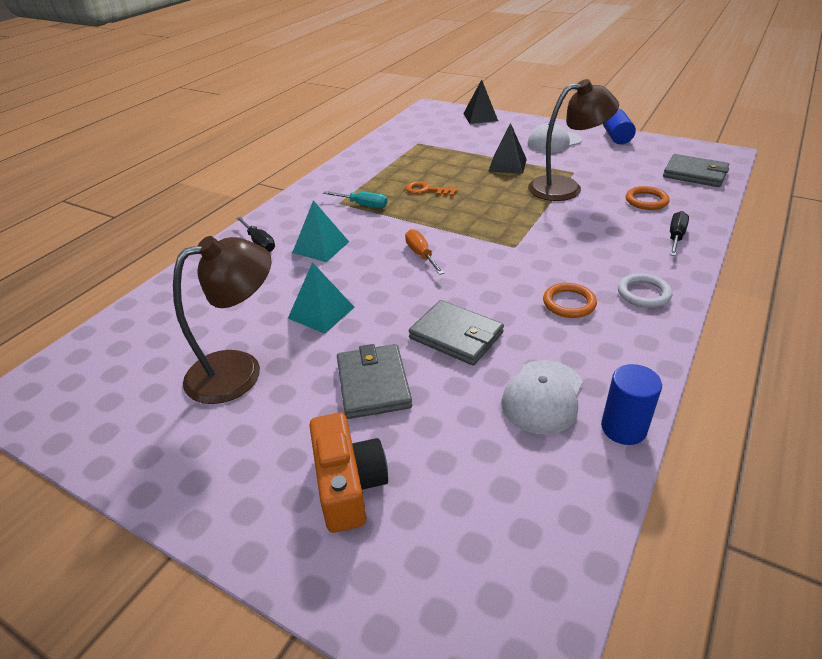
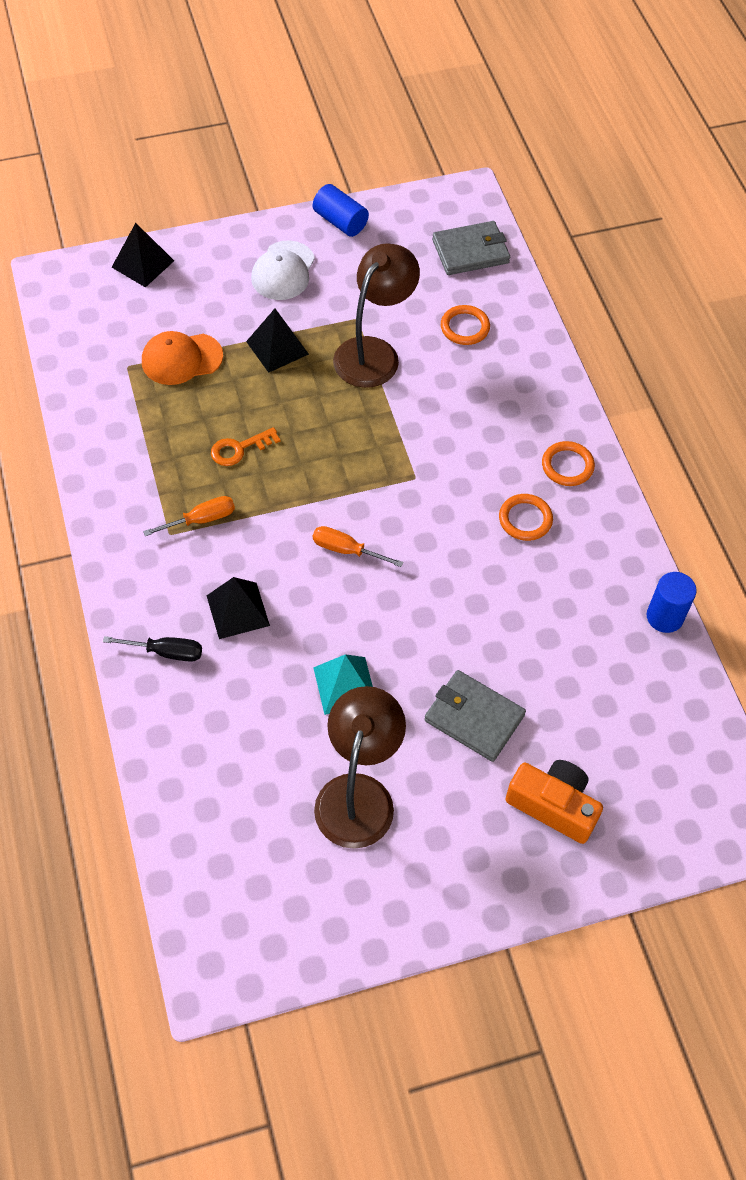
camera: 50 degrees left, 20 degrees up
turquoise pyramid [292,200,349,262] -> black pyramid [206,577,270,639]
turquoise screwdriver [323,191,387,208] -> orange screwdriver [143,496,235,536]
grey wallet [409,300,504,365] -> none
white cap [501,360,583,434] -> none
white ring [618,273,672,308] -> orange ring [542,441,595,486]
black screwdriver [670,211,689,256] -> none
none -> orange cap [142,331,223,385]

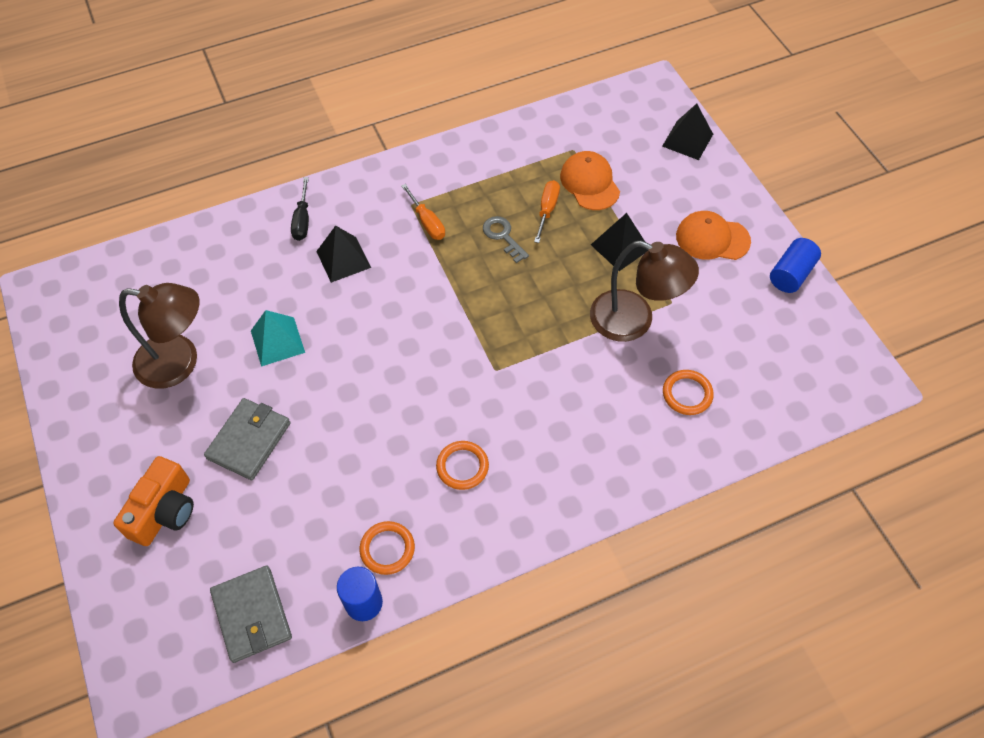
camera: 85 degrees right, 0 degrees up
orange key [211,427,281,466] -> grey key [483,216,529,263]
white cap [251,240,315,300] -> orange cap [676,211,751,260]
orange screwdriver [313,526,403,567] -> orange screwdriver moved to [534,180,560,243]
grey wallet [432,221,510,275] -> grey wallet moved to [210,566,292,663]
orange ring [542,441,595,486] -> orange ring moved to [360,521,415,575]

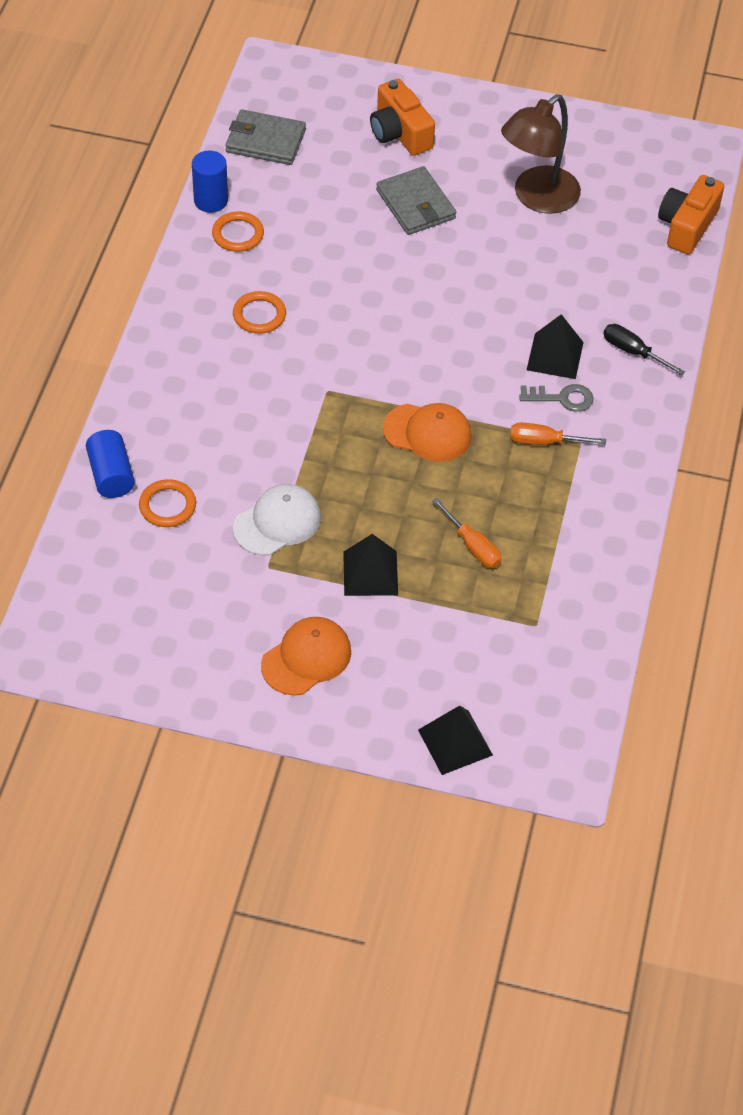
camera: 125 degrees right, 5 degrees down
turquoise pyramid [251,310,305,367] -> none
grey key [483,216,529,263] -> grey key moved to [519,384,594,412]
orange cap [560,151,620,210] -> orange cap moved to [383,403,472,462]
brown lamp [590,241,699,342] -> white cap [233,484,321,556]
blue cylinder [770,238,821,293] -> blue cylinder moved to [86,430,135,498]
none -> orange camera [658,175,724,255]

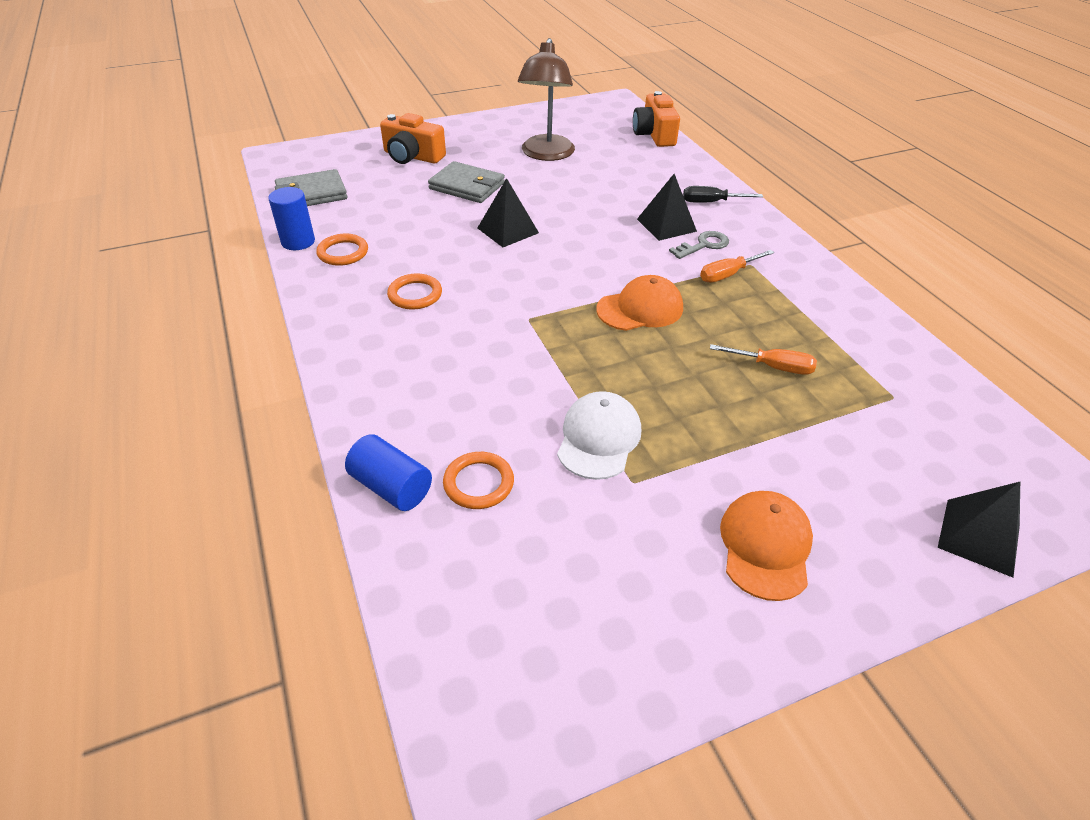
camera: 35 degrees left, 10 degrees down
black pyramid [343,534,398,596] -> black pyramid moved to [478,178,539,247]

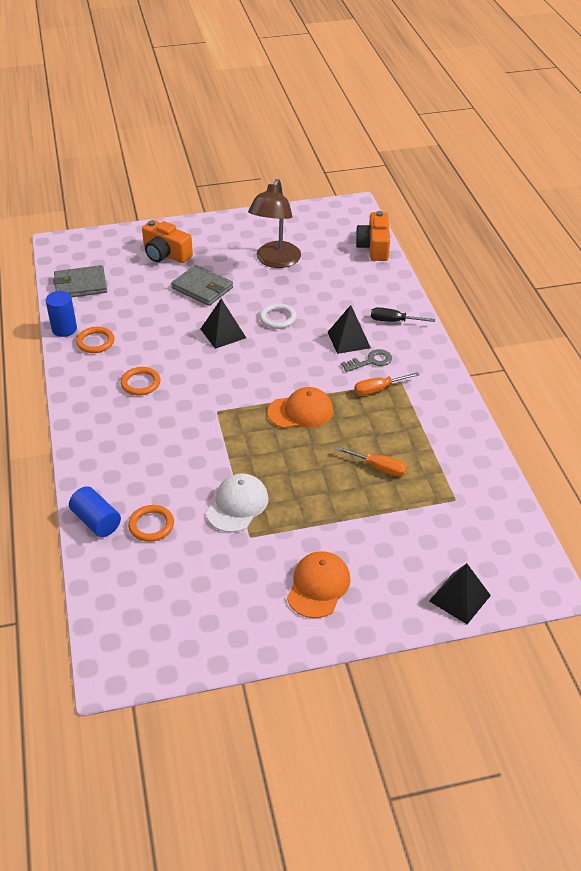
camera: 10 degrees right, 0 degrees up
none -> white ring [259,303,297,329]

